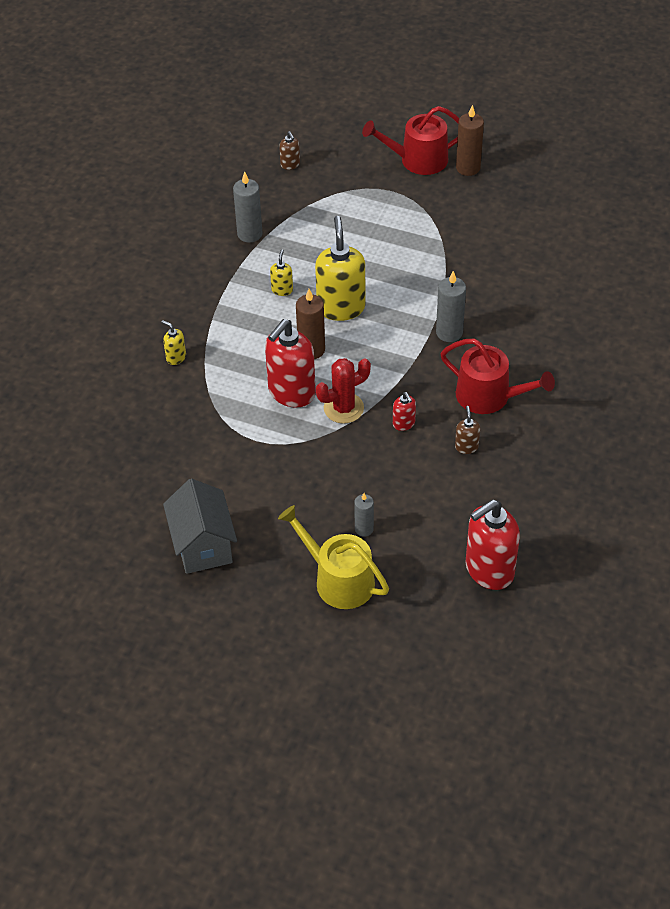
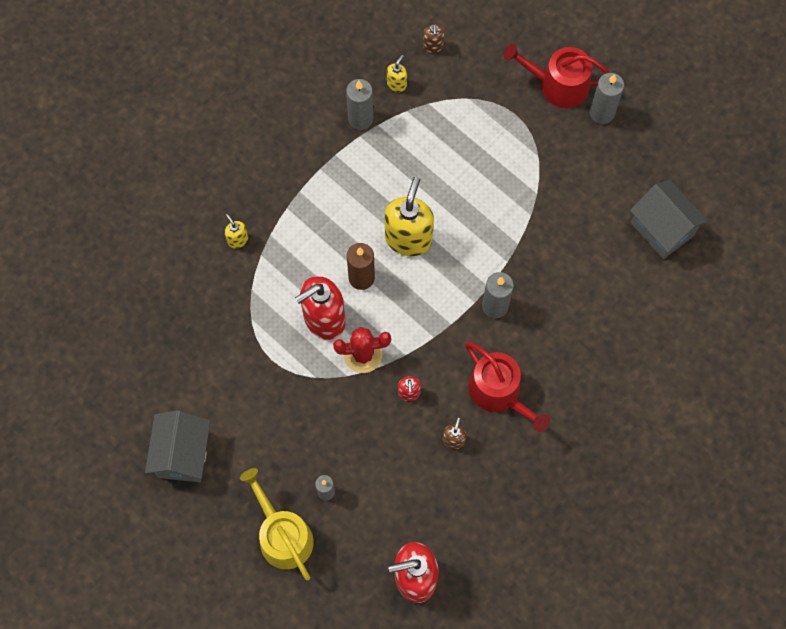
camera: 20 degrees right, 20 degrees up
yellow soap dispenser [270,249,293,296] -> yellow soap dispenser moved to [387,55,407,92]
brown candle [456,105,484,176] -> grey candle [590,73,624,124]
none -> grey house [630,180,708,259]

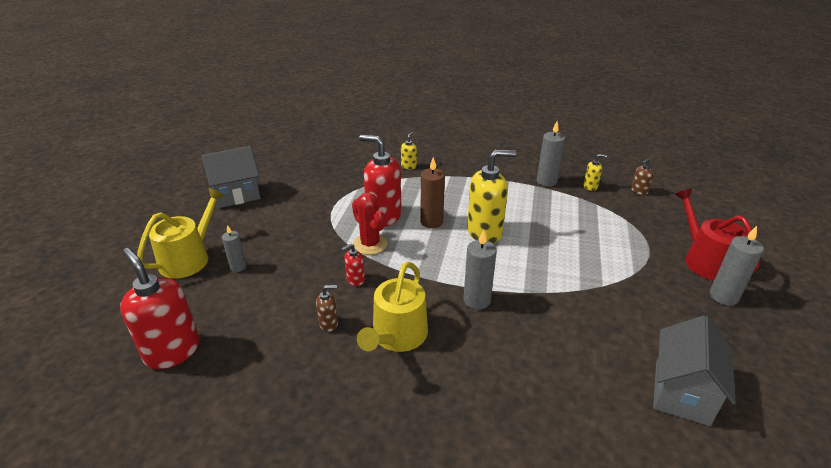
camera: 60 degrees right, 35 degrees down
red watering can [465,342,550,432] -> yellow watering can [357,262,428,352]

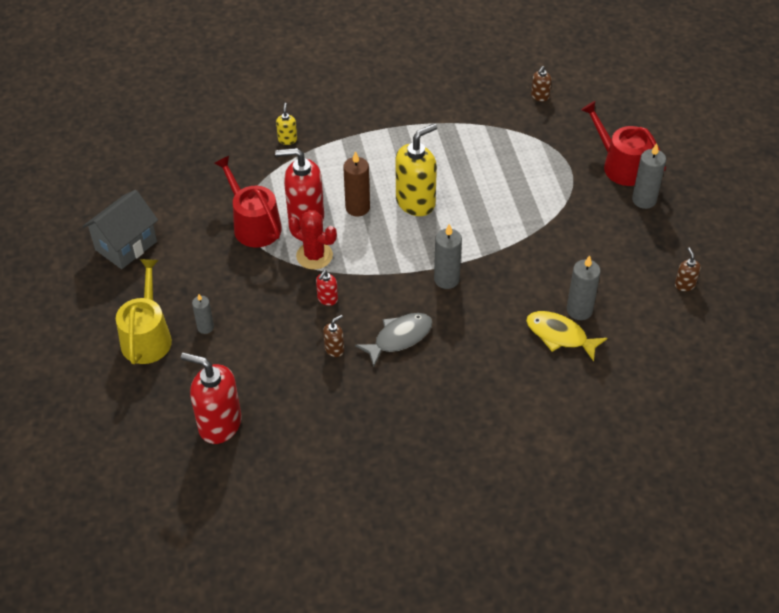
camera: 25 degrees left, 15 degrees up
yellow watering can [357,262,428,352] -> grey fish [355,313,432,367]
grey candle [537,121,565,187] -> grey candle moved to [567,255,601,320]
yellow soap dispenser [584,154,607,191] -> none
grey house [653,315,736,426] -> none
none -> red watering can [214,156,282,248]
none -> yellow fish [526,311,607,362]
none -> brown soap dispenser [675,248,701,291]

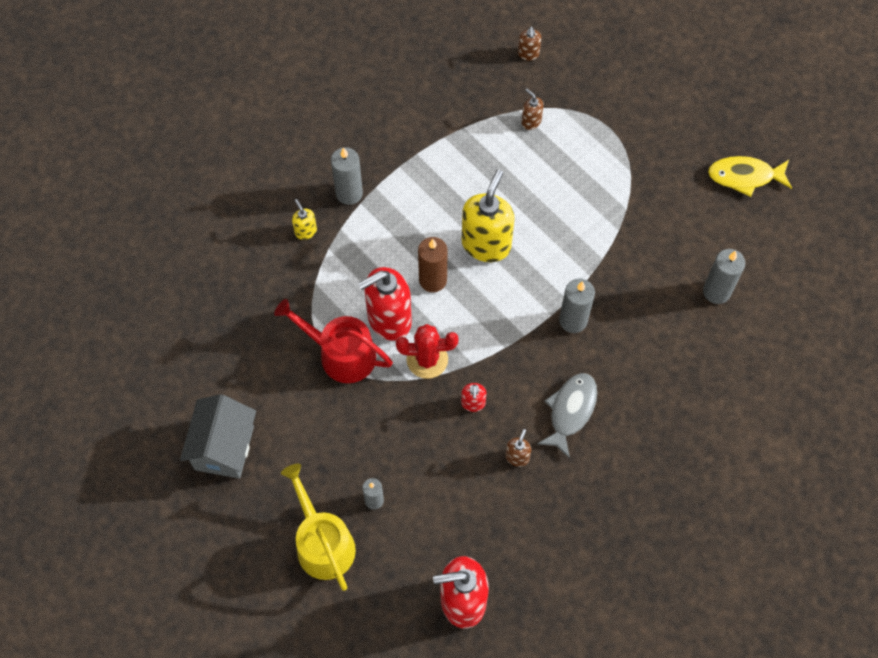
camera: 30 degrees left, 15 degrees up
yellow fish [526,311,607,362] -> yellow fish moved to [708,156,792,197]
red watering can [581,101,666,186] -> none
grey candle [632,144,666,209] -> grey candle moved to [331,147,363,205]
brown soap dispenser [675,248,701,291] -> brown soap dispenser moved to [521,89,544,130]

